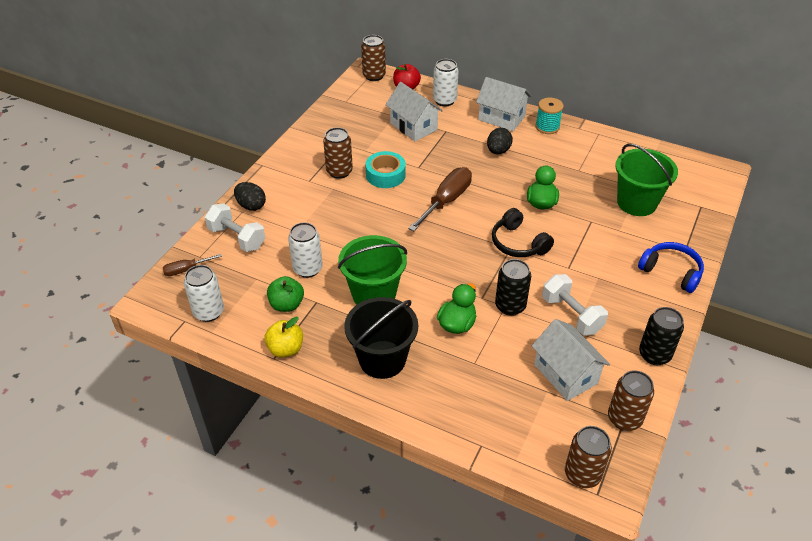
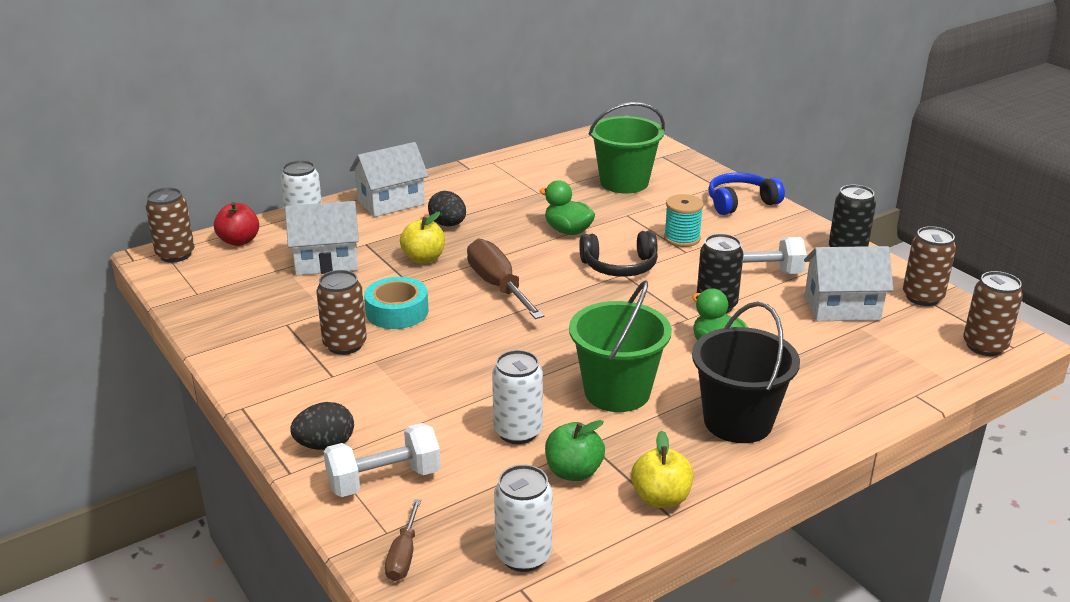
camera: 60 degrees left, 15 degrees down
turquoise spool [535,98,564,134] -> turquoise spool moved to [664,194,704,247]
none -> yellow apple [400,212,445,263]

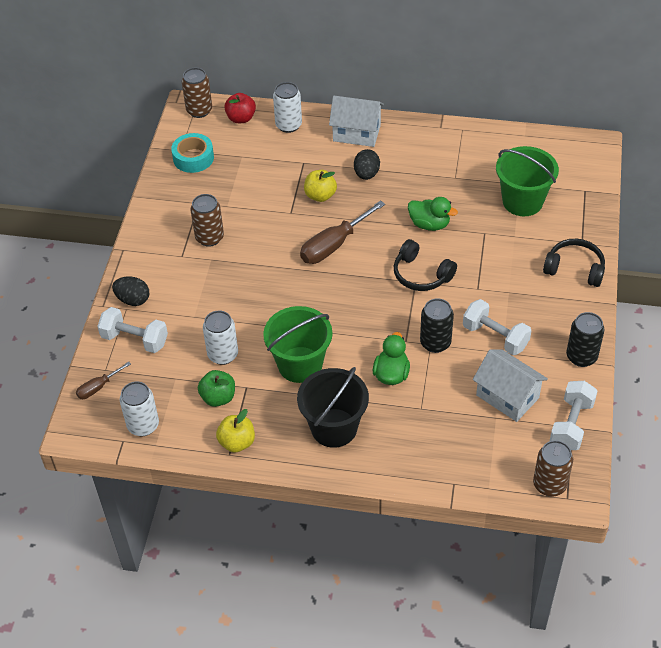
camera: 45 degrees right, 20 degrees up
white house [285,201,359,275] -> none
turquoise tape [364,277,428,329] -> turquoise tape moved to [171,133,214,173]
brown screwdriver [467,239,545,319] -> brown screwdriver turned 150 degrees counterclockwise [300,200,385,264]
green duck [539,180,595,235] -> green duck turned 120 degrees clockwise [408,197,458,231]
turquoise spool [664,194,704,247] -> none
blue headphones [708,173,785,215] -> black headphones [543,239,605,287]
brown can [903,226,956,306] -> white dumbbell [550,381,598,450]

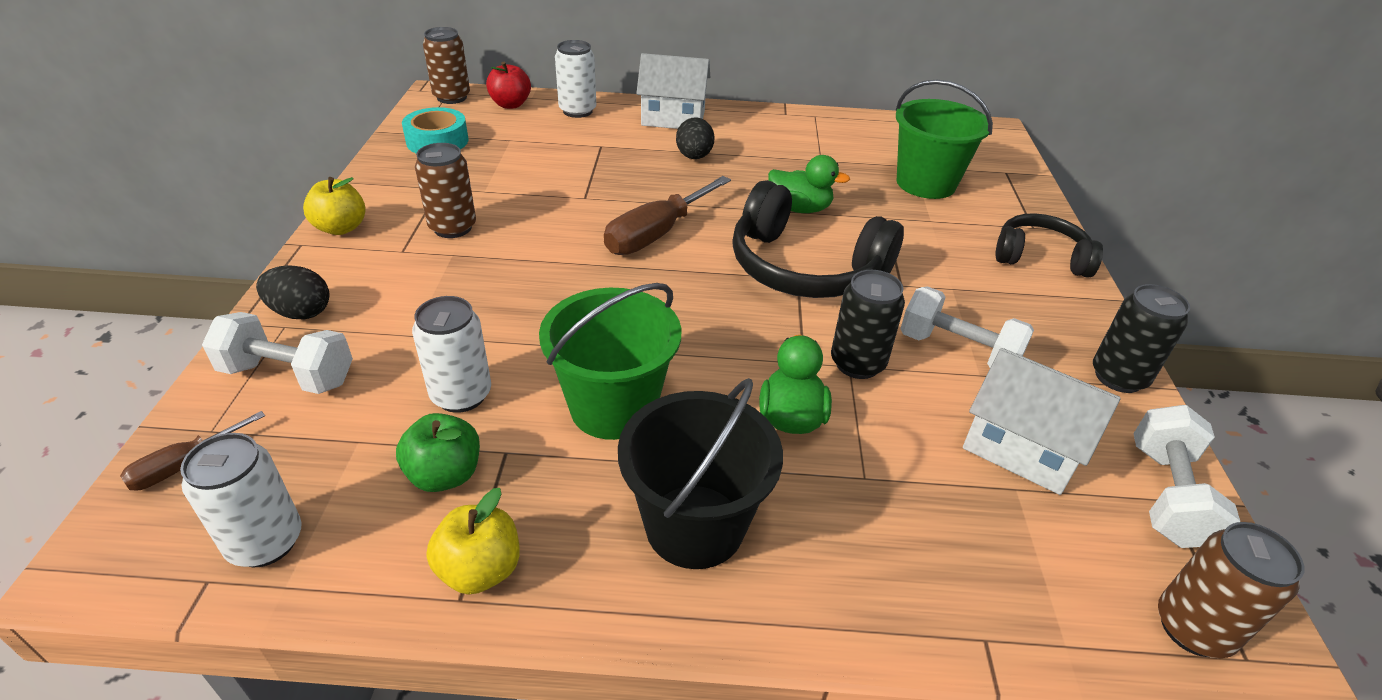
camera: 10 degrees left, 10 degrees down
yellow apple [304,170,337,202] -> yellow apple moved to [303,177,365,235]
black headphones [394,239,457,291] -> black headphones [732,180,904,298], size x1.63

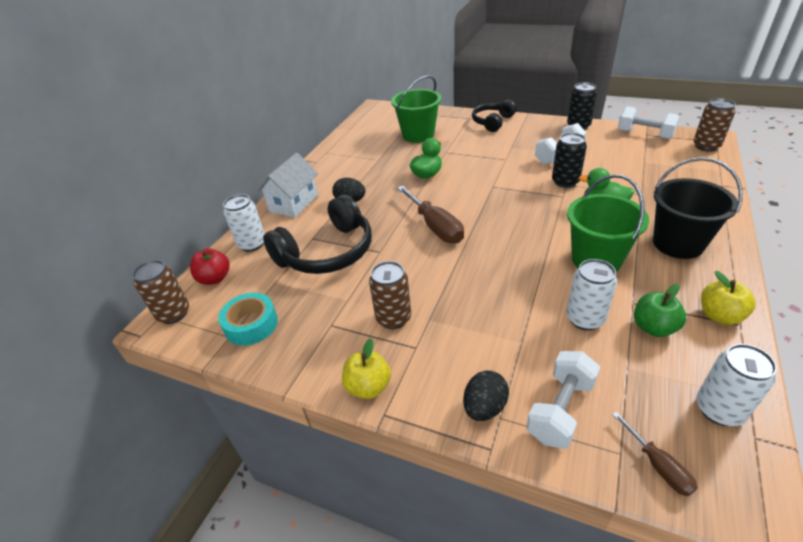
camera: 65 degrees left, 0 degrees up
black headphones [732,180,904,298] -> black headphones moved to [263,195,372,274]
white house [963,348,1121,495] -> none

